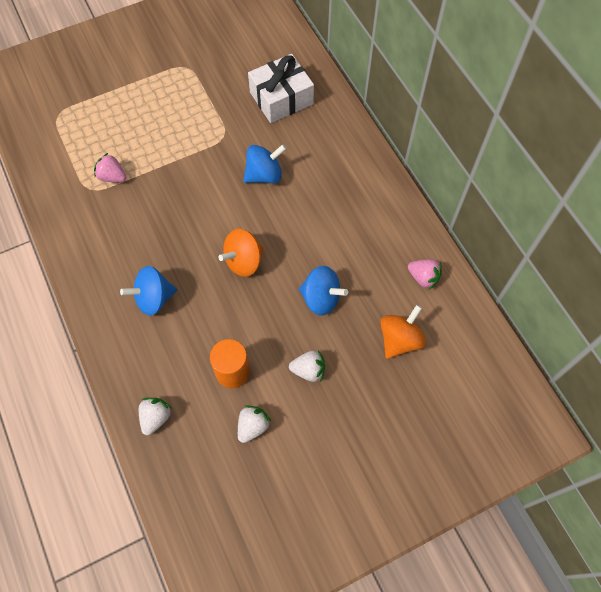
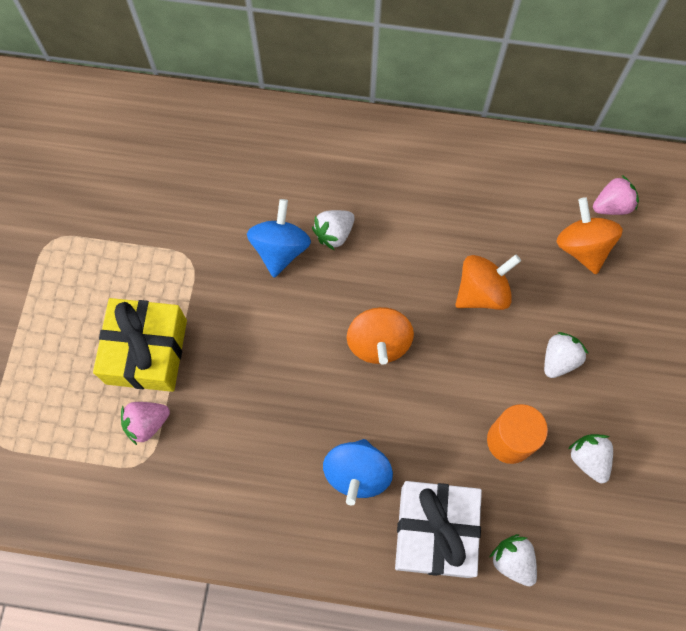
camera: 55 degrees left, 5 degrees up
white gift [248,54,314,123] -> white gift moved to [395,481,482,578]
blue spinning top [299,266,348,316] -> orange spinning top [455,254,521,310]
pink strawberry [408,259,442,289] -> pink strawberry moved to [593,175,639,215]
none -> yellow gift [93,298,187,392]
none -> white strawberry [312,210,355,250]

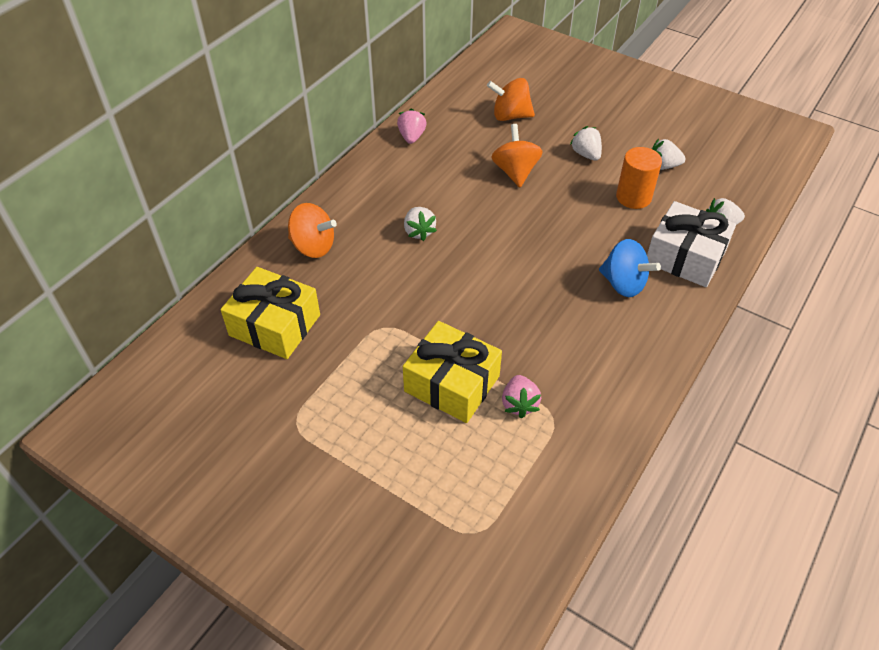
camera: 65 degrees left, 20 degrees down
blue spinning top [247,199,311,277] -> none
orange spinning top [347,307,414,365] -> orange spinning top moved to [288,203,337,258]
pink strawberry [593,175,639,215] -> pink strawberry moved to [397,108,427,144]
none -> yellow gift [221,267,320,359]

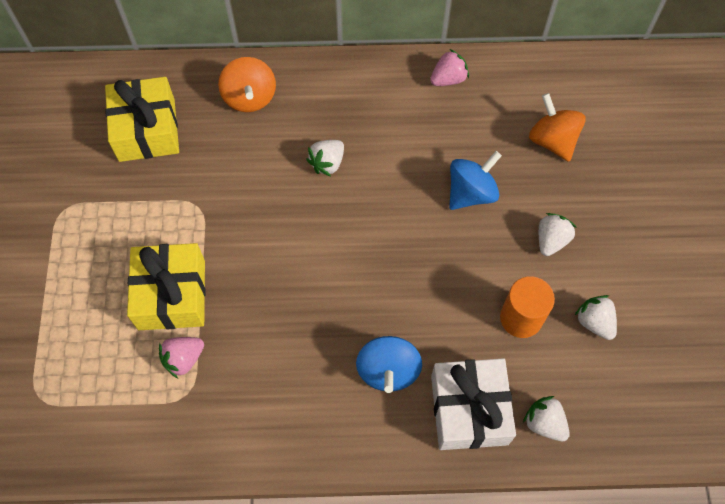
camera: 55 degrees right, 15 degrees up
orange spinning top [491,124,543,187] -> blue spinning top [449,151,502,210]

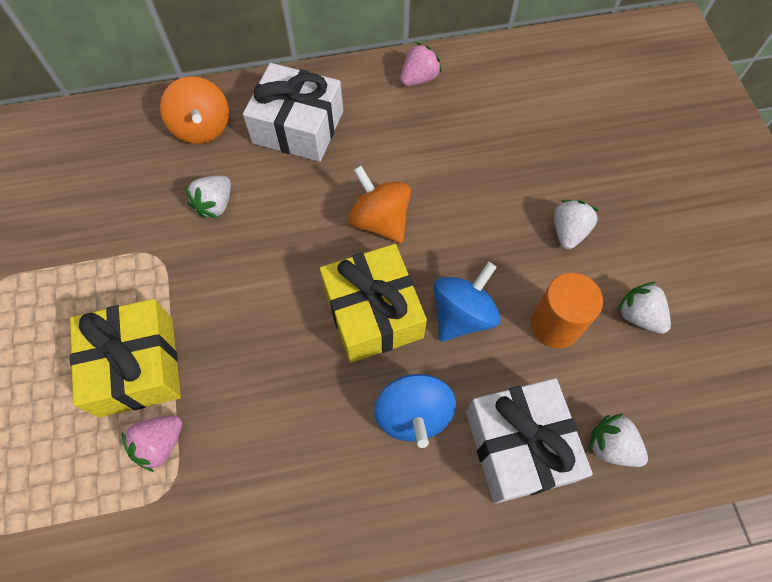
camera: 10 degrees left, 0 degrees up
yellow gift [105,77,179,162] -> yellow gift moved to [320,244,427,363]
white strawberry [306,140,344,176] -> white strawberry moved to [185,176,231,219]
blue spinning top [449,151,502,210] -> blue spinning top moved to [434,262,500,342]
orange spinning top [529,93,586,162] -> orange spinning top moved to [348,166,411,243]
none -> white gift [243,63,343,162]

